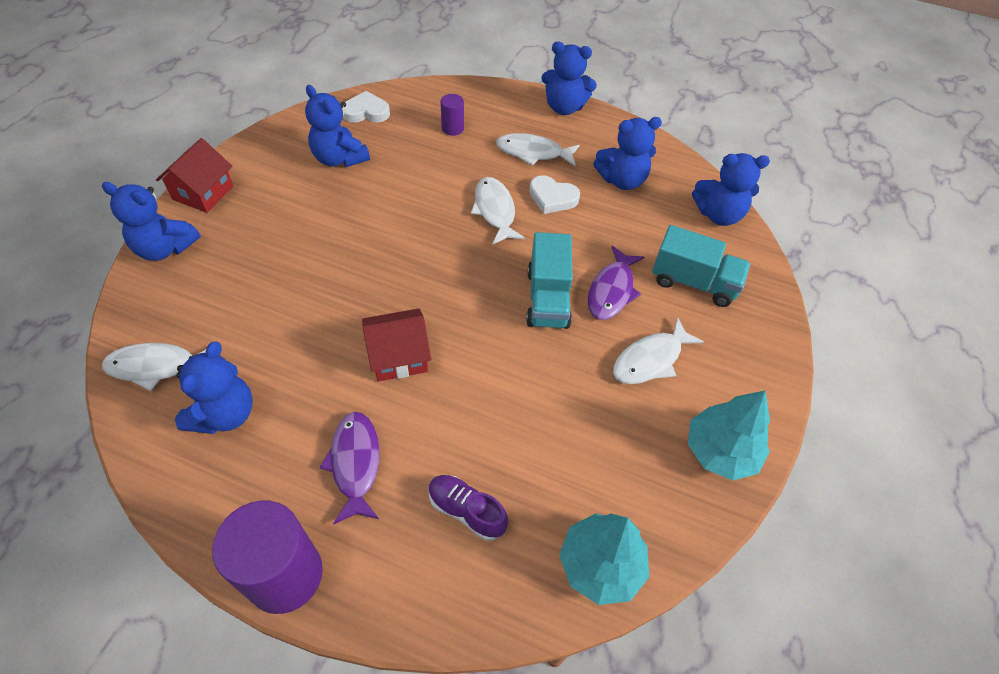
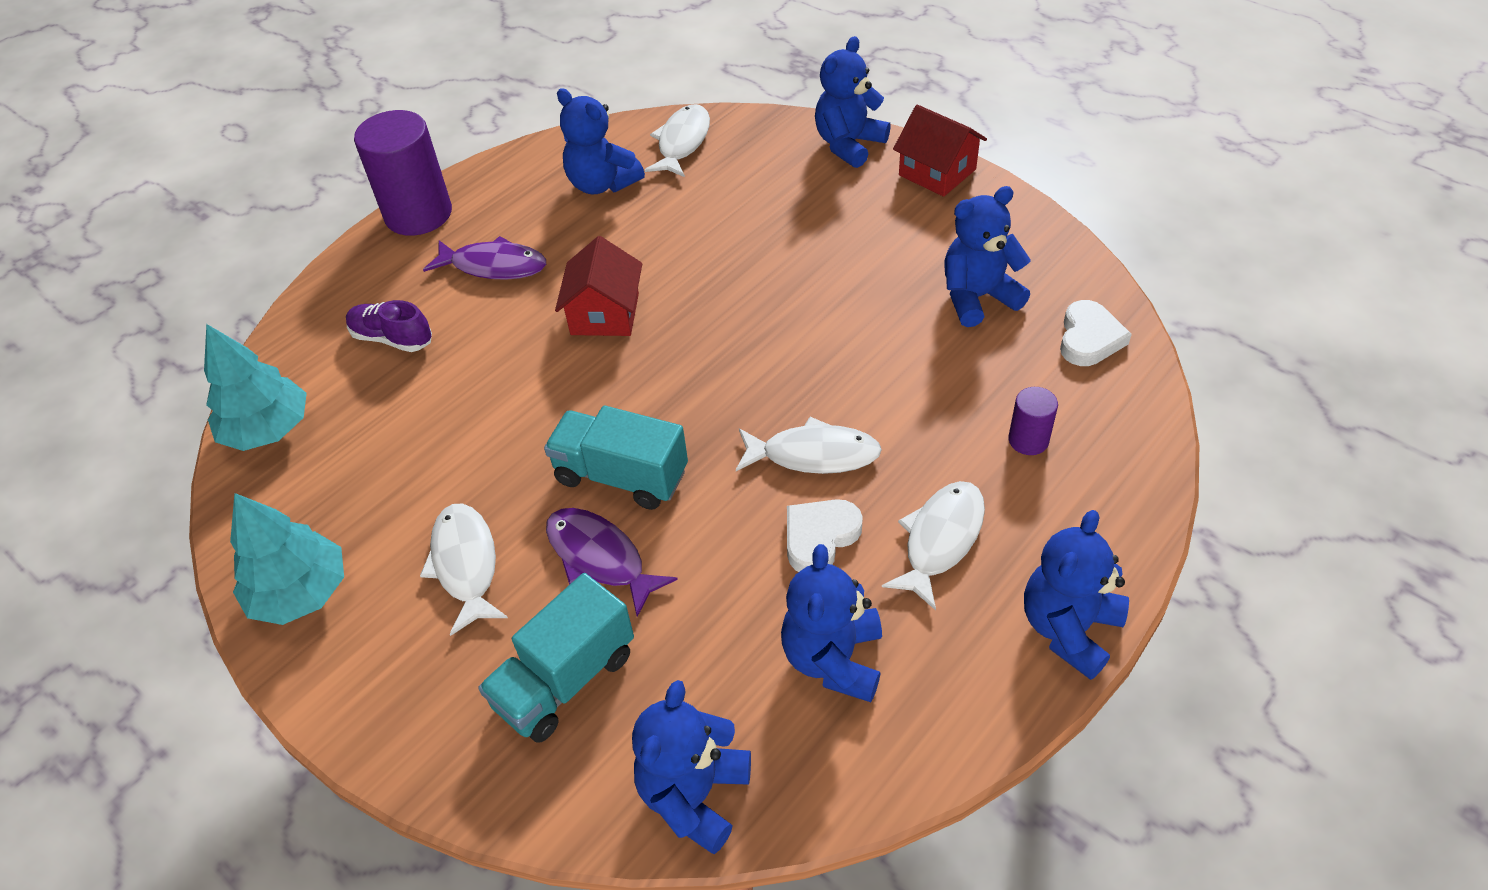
camera: 115 degrees right, 5 degrees down
purple shoe [429,475,508,541] -> purple shoe turned 120 degrees counterclockwise [346,300,432,352]

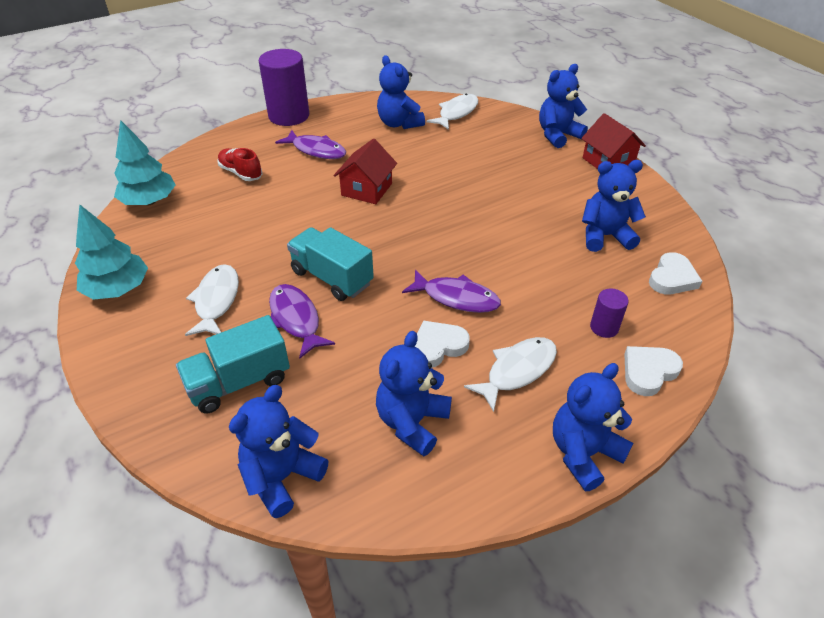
camera: 15 degrees right, 5 degrees down
purple shoe [346,300,432,352] -> red shoe [217,148,263,181]
white fish [736,417,882,474] -> purple fish [402,269,501,313]
none -> white heart [624,346,683,396]

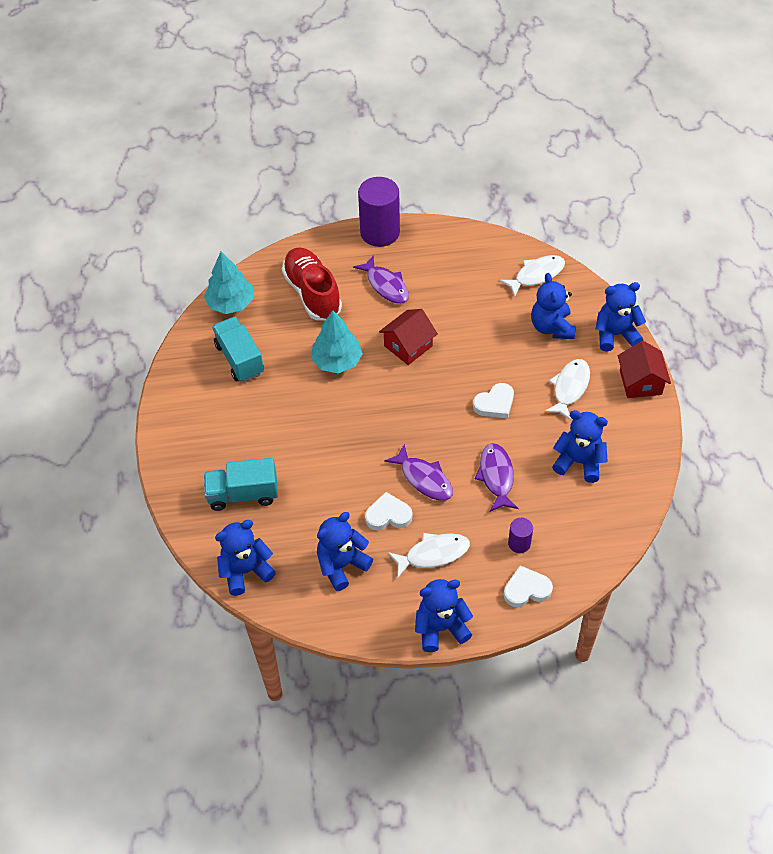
camera: 25 degrees right, 10 degrees up
turquoise tree [75,204,148,300] -> turquoise tree moved to [311,310,363,373]
white fish [185,264,239,336] -> white fish moved to [545,359,590,420]
red shoe [217,148,263,181] -> red shoe [282,247,342,321], size x1.80
purple fish [269,284,335,359] -> purple fish moved to [475,443,519,512]
turquoise truck [287,227,374,301] -> turquoise truck moved to [212,317,264,382]
blue teddy bear [377,55,425,129] -> blue teddy bear moved to [531,273,576,339]
white heart [649,252,702,294] -> white heart moved to [473,383,514,418]

